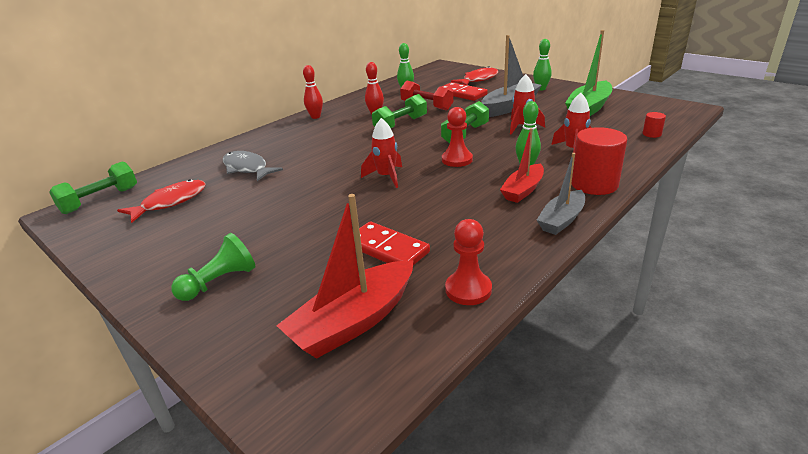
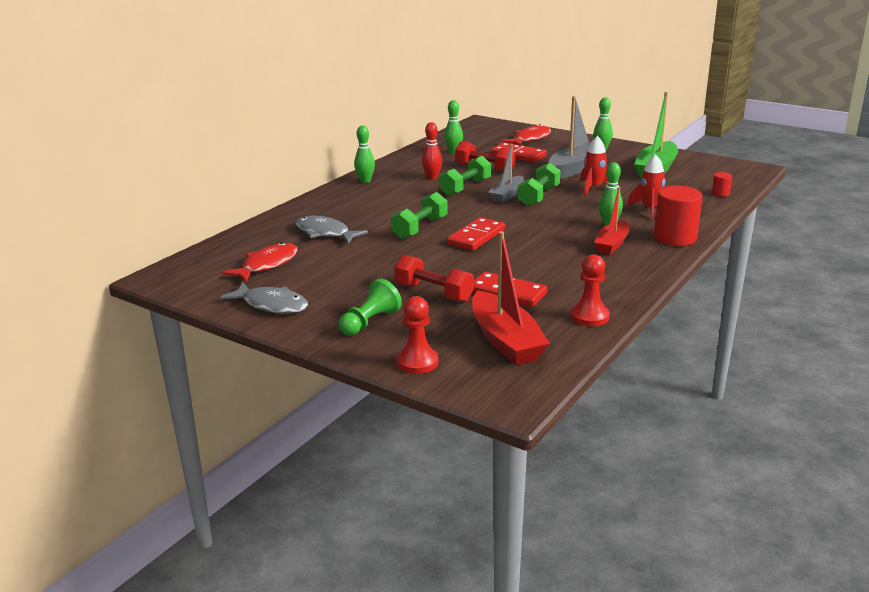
camera: 10 degrees left, 5 degrees down
green dumbbell [49,162,137,214] -> green dumbbell moved to [391,192,448,239]
red boat [276,194,413,359] -> red boat turned 60 degrees counterclockwise [472,231,550,365]
red bowling pin [303,65,323,119] -> green bowling pin [354,125,375,183]
red rocket [361,118,402,188] -> red domino [447,217,505,251]
red pawn [442,107,473,167] -> red pawn moved to [397,296,438,374]
grey boat [537,153,585,235] -> grey boat moved to [488,144,524,203]
none -> grey fish [220,282,308,314]
none -> red dumbbell [394,255,474,302]

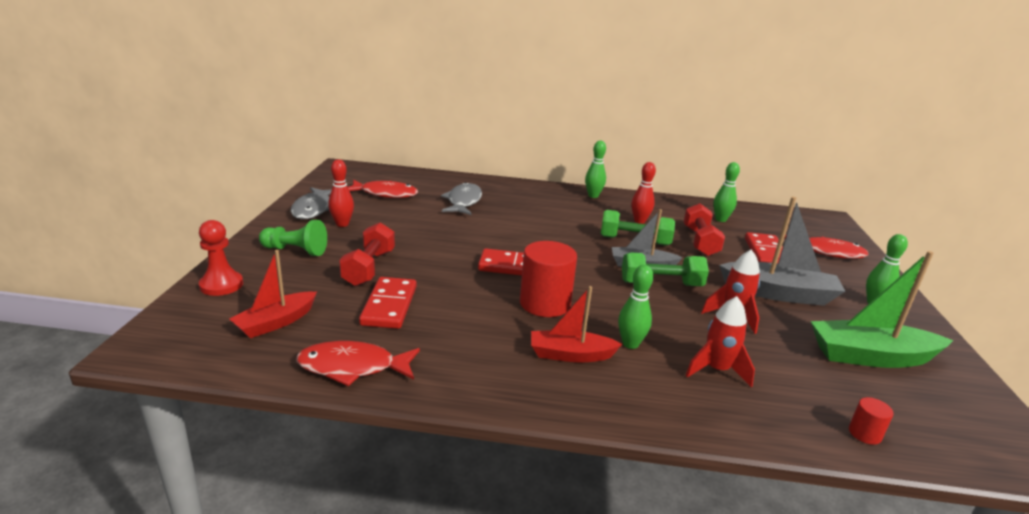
camera: 60 degrees right, 0 degrees up
green dumbbell [391,192,448,239] -> none
red boat [472,231,550,365] -> red boat [229,250,317,338], size x0.64
red pawn [571,254,610,326] -> red fish [296,341,420,386]
red cylinder [654,186,702,246] -> red cylinder moved to [520,241,577,317]
none -> red bowling pin [328,159,354,227]

